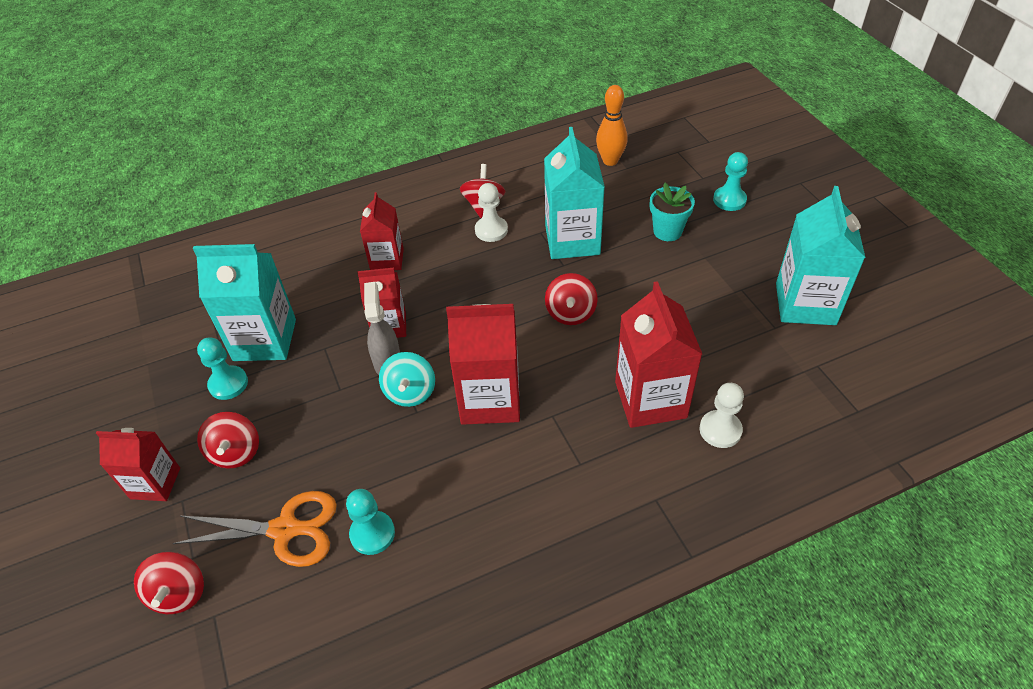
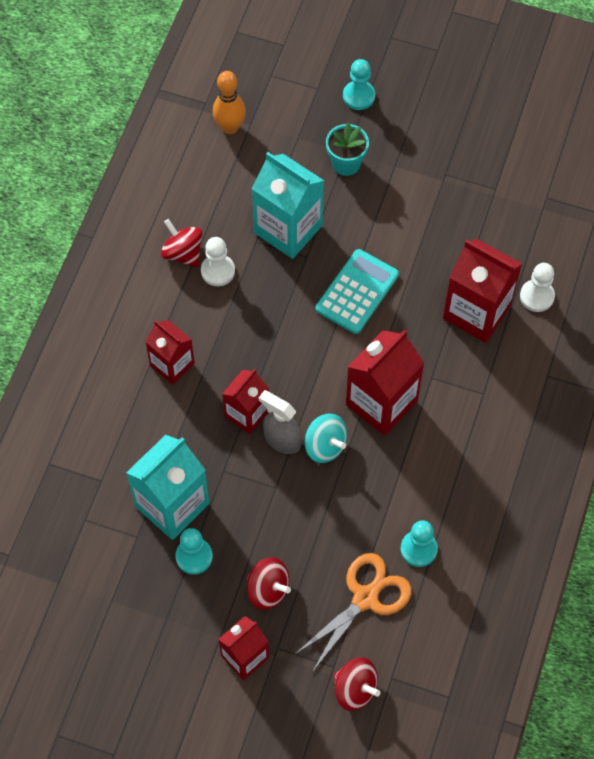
camera: 50 degrees left, 15 degrees up
red spinning top [545,273,598,325] -> turquoise calculator [316,249,399,334]
turquoise carton [776,186,866,325] -> none

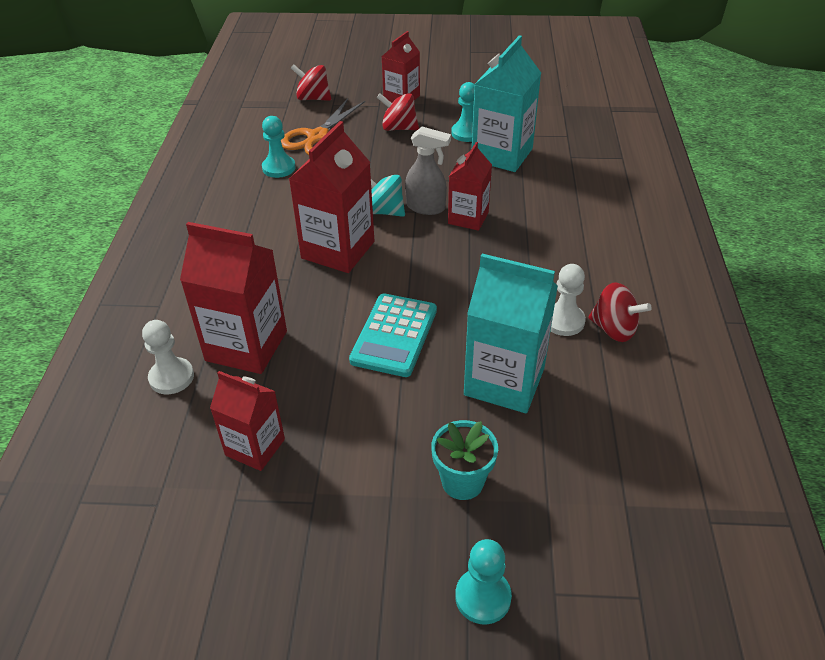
camera: 165 degrees right, 20 degrees down
red carton [145,320,195,385] -> red carton moved to [210,371,285,471]
orange bowling pin [213,71,246,134] -> none

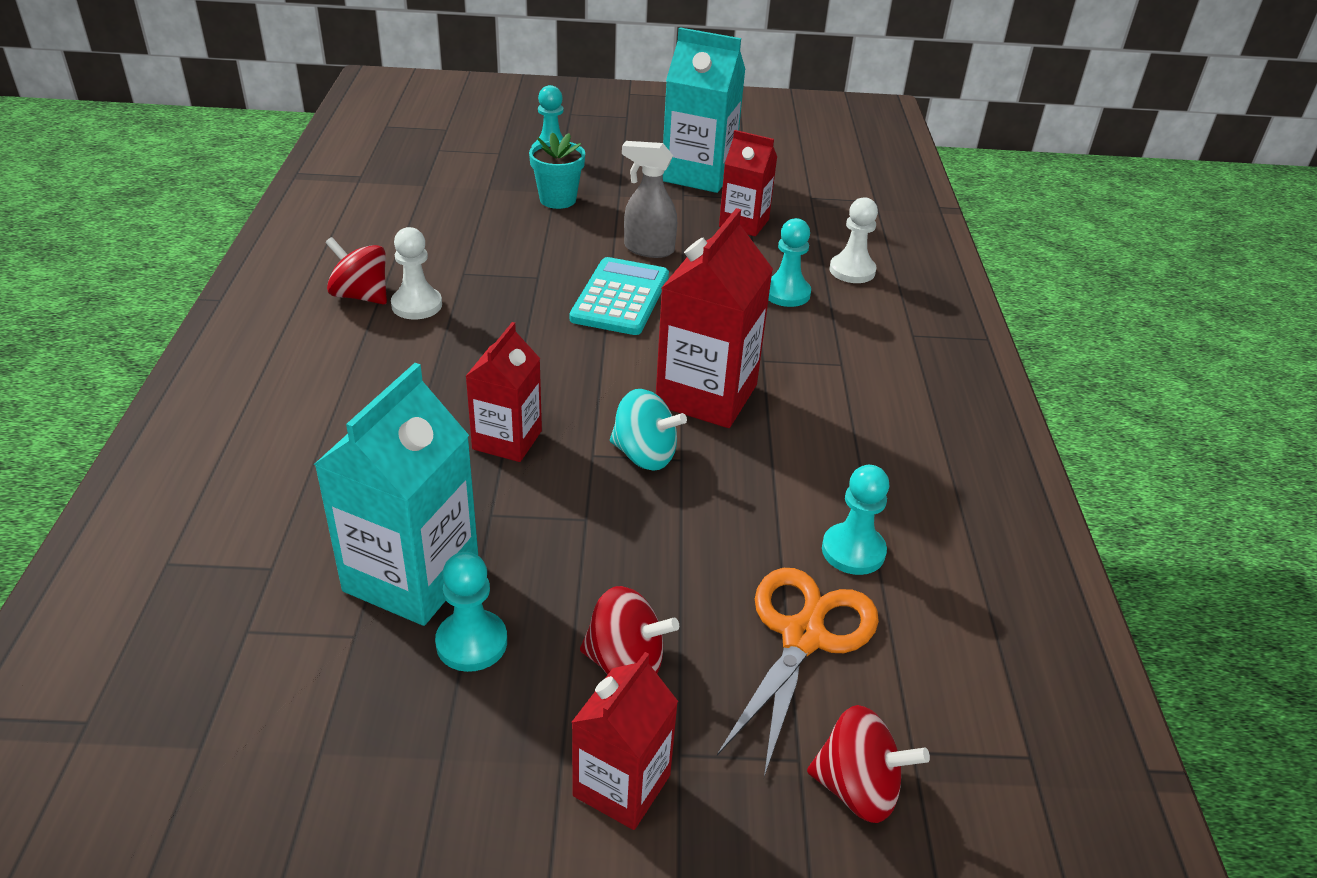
camera: 175 degrees right, 5 degrees down
red carton [180,222,287,374] -> turquoise pawn [768,218,811,307]
grey spray bottle [405,127,451,215] -> grey spray bottle moved to [622,141,677,258]
turquoise carton [464,254,558,413] -> turquoise carton moved to [663,27,746,193]

